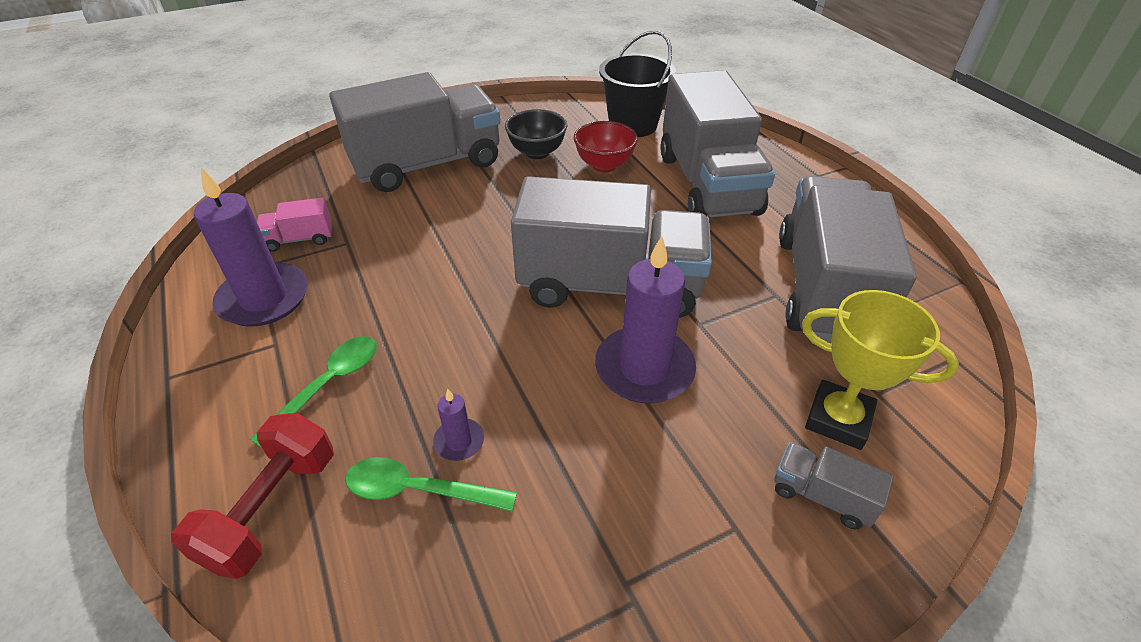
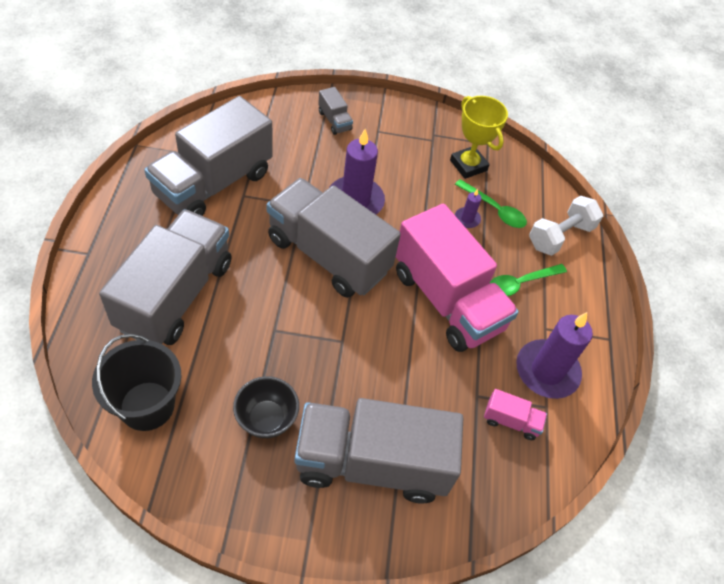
camera: 155 degrees left, 10 degrees up
red dumbbell [171,413,334,579] -> white dumbbell [529,196,603,256]
red bowl [574,121,638,172] -> none
yellow trophy [802,290,959,450] -> yellow trophy moved to [450,96,508,179]
none -> pink truck [396,204,519,352]

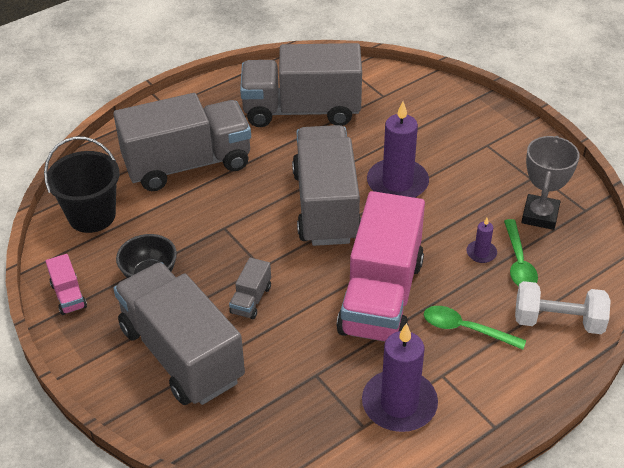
camera: 55 degrees right, 10 degrees down
grey truck [318,87,353,135] -> grey truck moved to [229,257,271,319]
yellow trophy [450,96,508,179] -> grey trophy [522,136,580,230]
pink truck [484,389,547,440] -> pink truck moved to [46,254,87,315]

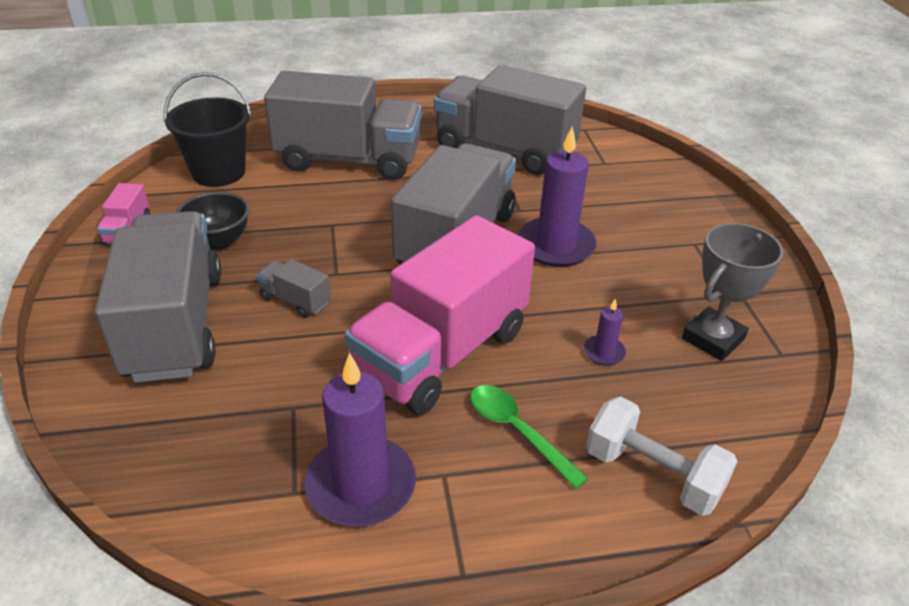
camera: 25 degrees right, 5 degrees down
grey truck [229,257,271,319] -> grey truck turned 75 degrees clockwise [256,259,331,318]
green spoon [504,219,538,286] -> none

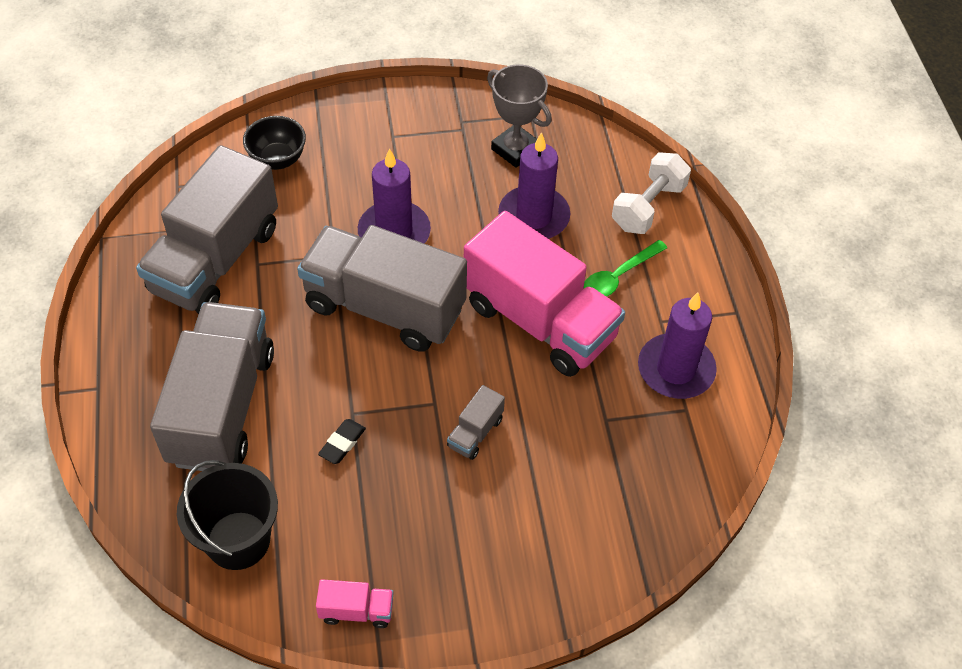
camera: 90 degrees left, 15 degrees up
grey truck [95,211,221,383] -> none
black bowl [176,192,249,249] -> black bowl moved to [243,116,306,170]
purple candle [583,299,626,366] -> purple candle [498,132,570,239], size x2.17
none -> black eraser [318,419,366,464]

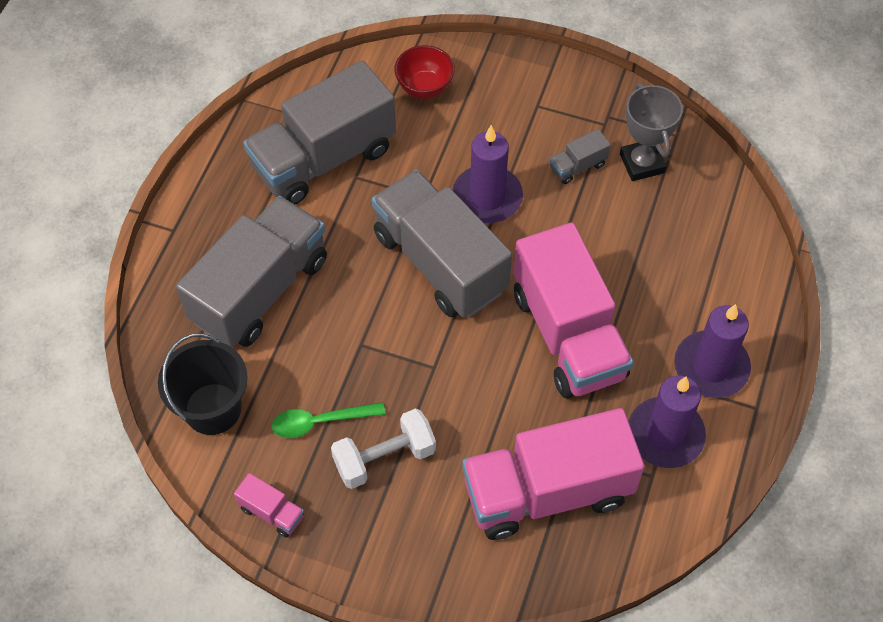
camera: 30 degrees right, 5 degrees up
black bowl [243,116,306,170] -> red bowl [394,45,454,99]
black eraser [318,419,366,464] -> none
grey truck [447,385,505,460] -> grey truck moved to [550,129,611,184]
purple candle [498,132,570,239] -> purple candle moved to [674,304,751,398]
green spoon [583,240,667,297] -> green spoon moved to [272,402,386,438]
white dumbbell [612,152,691,234] -> white dumbbell moved to [331,408,436,489]
none -> pink truck [462,408,644,540]

